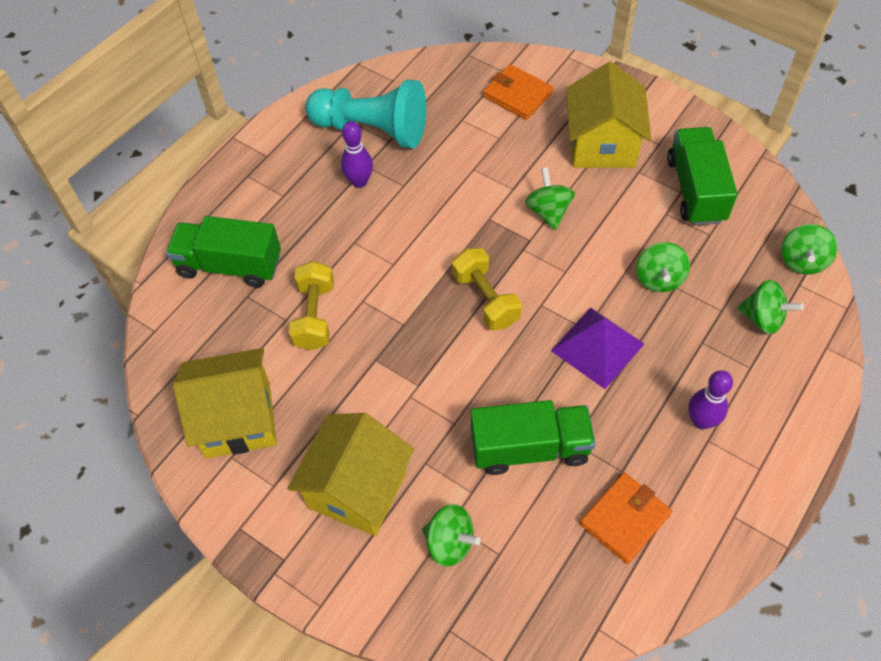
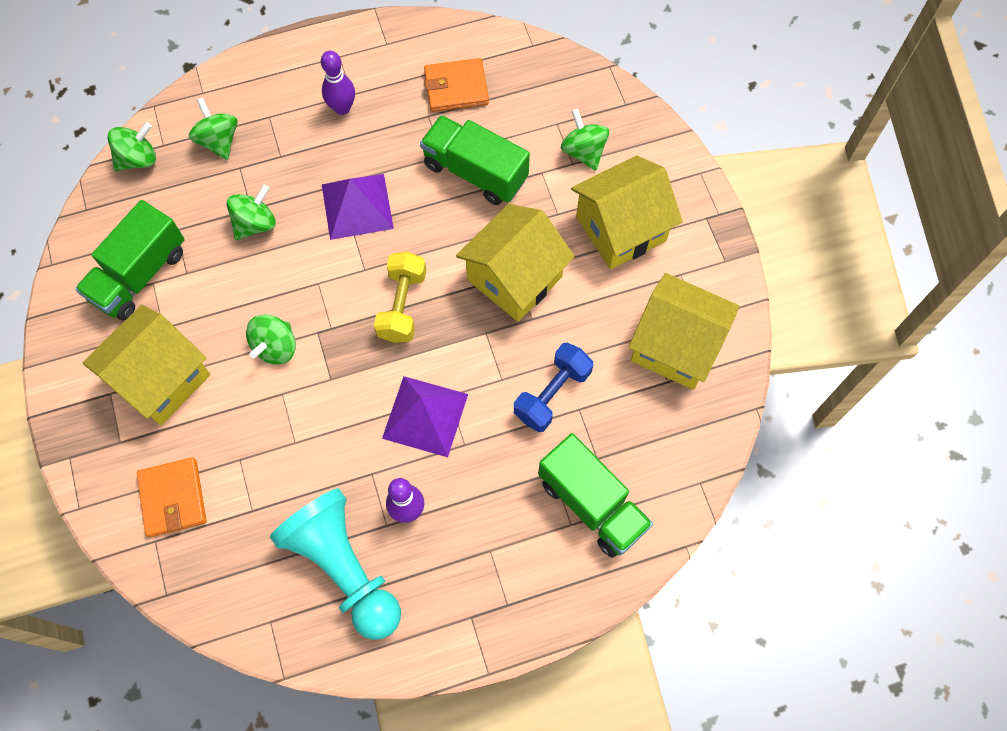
camera: 145 degrees left, 10 degrees up
yellow dumbbell [289,261,334,350] -> blue dumbbell [514,343,593,432]
none -> purple pyramid [382,376,468,457]
none -> yellow house [456,204,575,322]

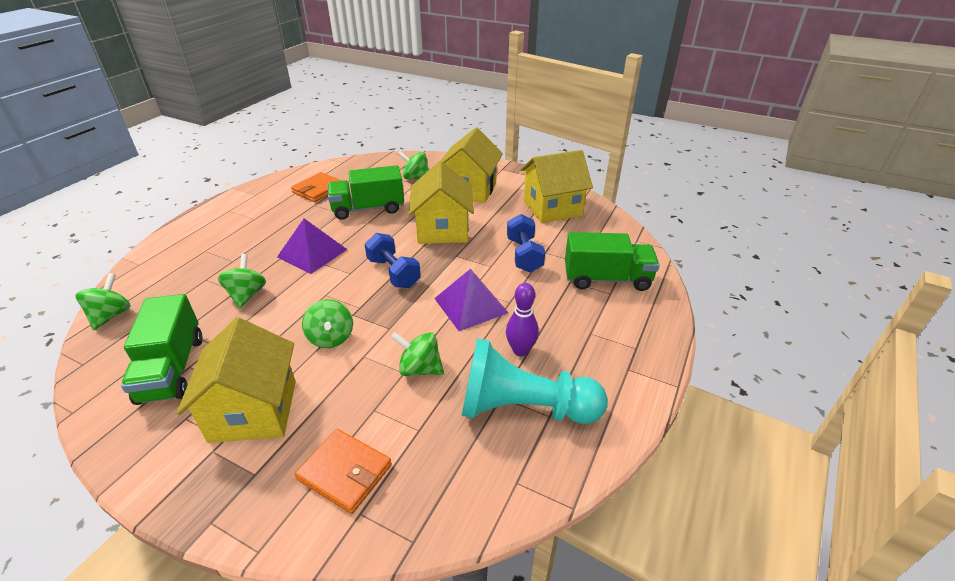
camera: 45 degrees left, 30 degrees down
green spinning top [189,98,238,160] -> green spinning top moved to [391,332,444,376]
purple bowling pin [321,51,355,115] -> none
yellow dumbbell [374,252,426,343] -> blue dumbbell [365,233,421,288]

